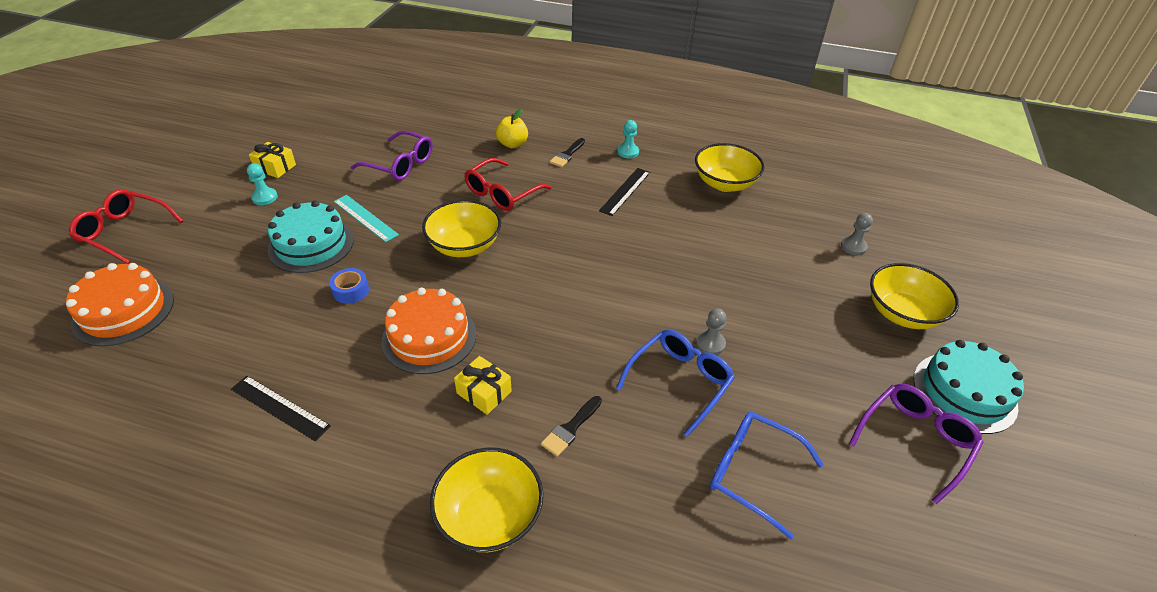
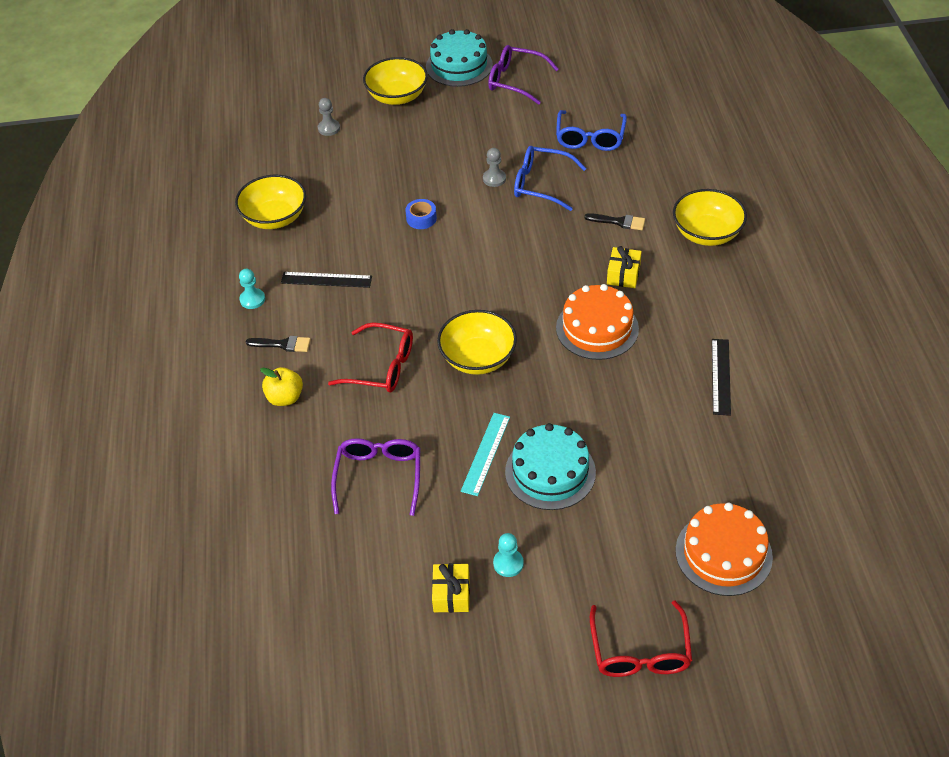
camera: 110 degrees left, 5 degrees up
blue tape [329,268,369,304] -> blue tape moved to [405,199,437,229]

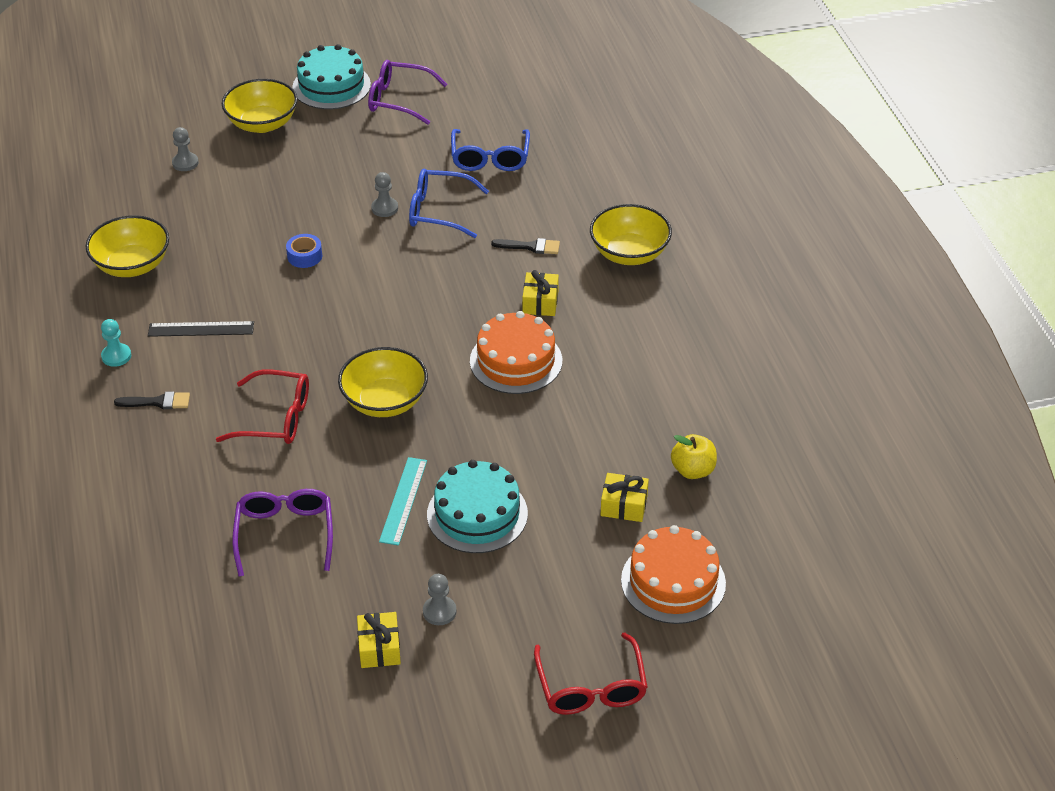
camera: 10 degrees left, 5 degrees down
yellow apple [260,367,303,406] -> yellow apple moved to [671,434,717,479]
turquoise pawn [493,533,524,577] -> grey pawn [423,574,457,625]
black ruler [712,339,731,416] -> none
none -> yellow gift [601,473,649,522]

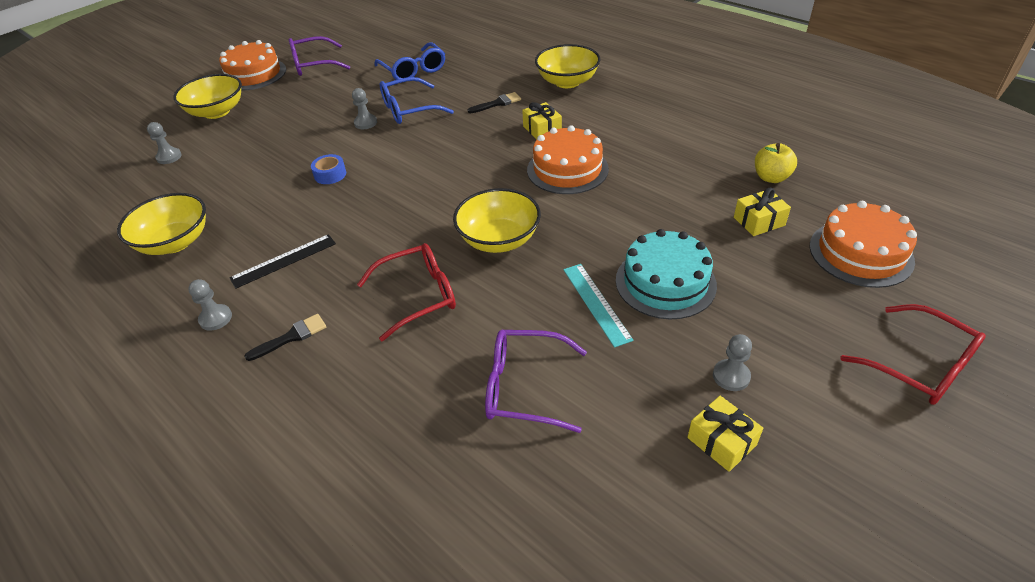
camera: 30 degrees left, 0 degrees up
turquoise pawn [101,319,131,367] -> grey pawn [188,279,232,331]
purple glasses [232,489,333,577] -> purple glasses turned 45 degrees counterclockwise [485,330,587,433]
turquoise cake [292,44,371,109] -> orange cake [219,40,286,91]

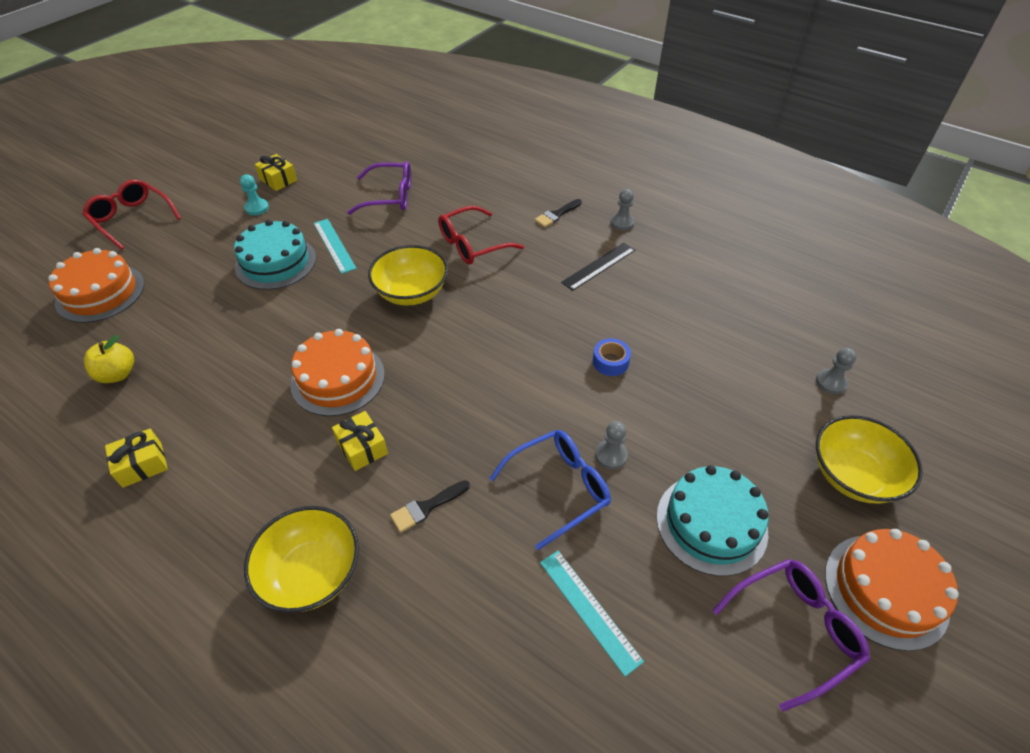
camera: 170 degrees right, 5 degrees up
yellow bowl [117,193,206,255] -> none
blue glasses [374,42,445,80] -> turquoise ruler [540,551,644,677]
grey pawn [713,334,752,391] -> turquoise pawn [240,174,269,215]
yellow gift [734,188,791,236] -> yellow gift moved to [105,429,168,488]
none -> turquoise cake [657,465,769,576]

